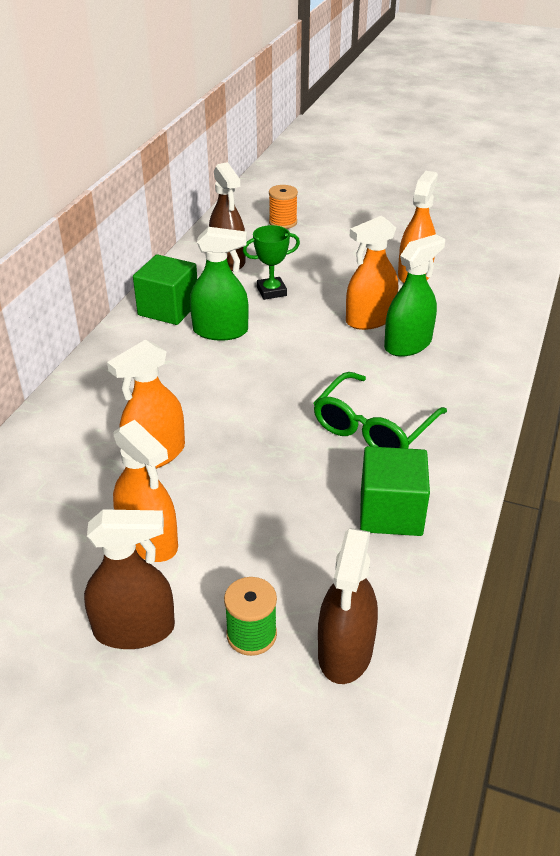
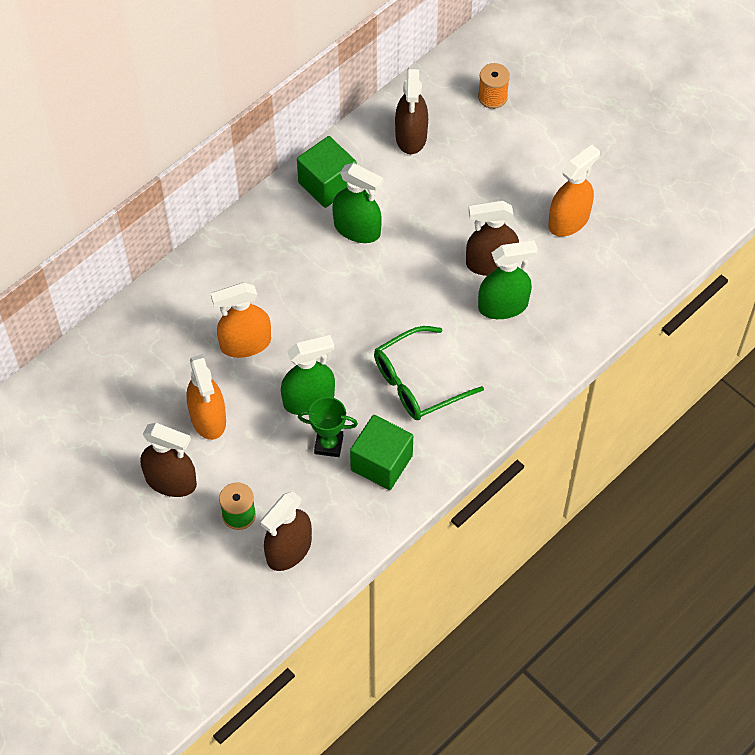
camera: 25 degrees right, 20 degrees up
green trophy [243,225,300,300] -> green trophy moved to [298,397,358,457]
orange spray bottle [346,216,398,330] -> brown spray bottle [466,200,519,276]
none -> green spray bottle [281,335,335,415]

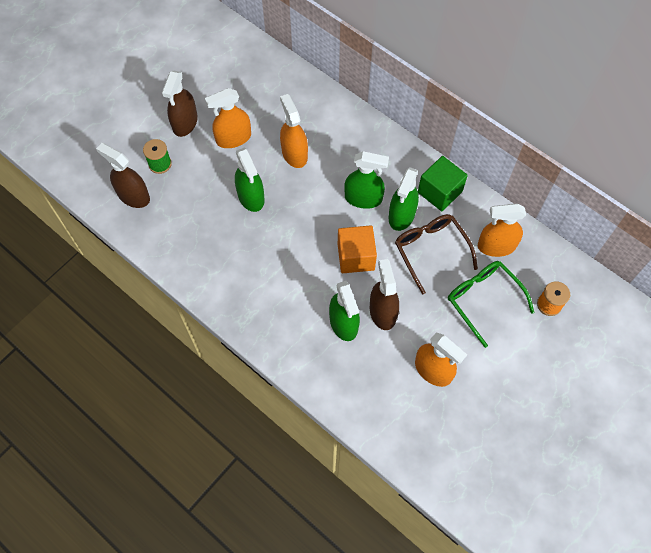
camera: 85 degrees right, 5 degrees up
green trophy [298,397,358,457] -> none
green cube [350,415,413,490] -> none
green glasses [374,326,484,420] -> green glasses moved to [448,261,535,348]
brown spray bottle [395,68,428,154] -> orange spray bottle [478,203,526,257]
none -> orange cube [338,225,377,273]
none -> green spray bottle [344,151,389,209]
none -> brown glasses [395,214,478,295]

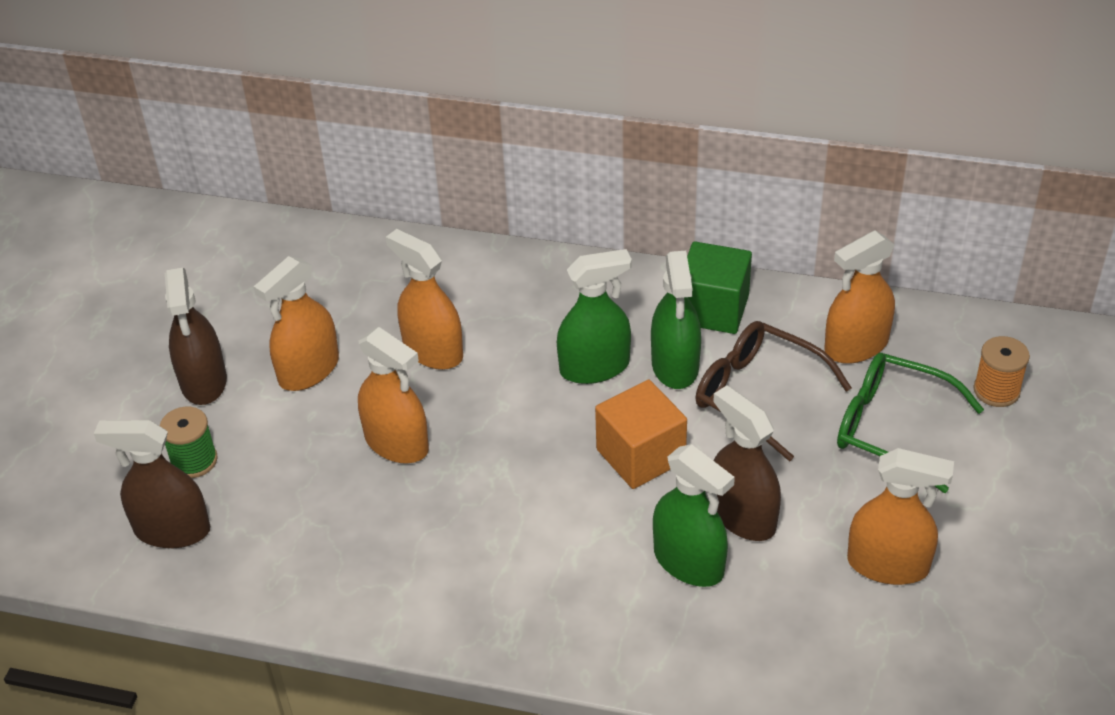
camera: 25 degrees left, 20 degrees down
green spray bottle [235,147,265,212] -> orange spray bottle [358,327,429,464]

